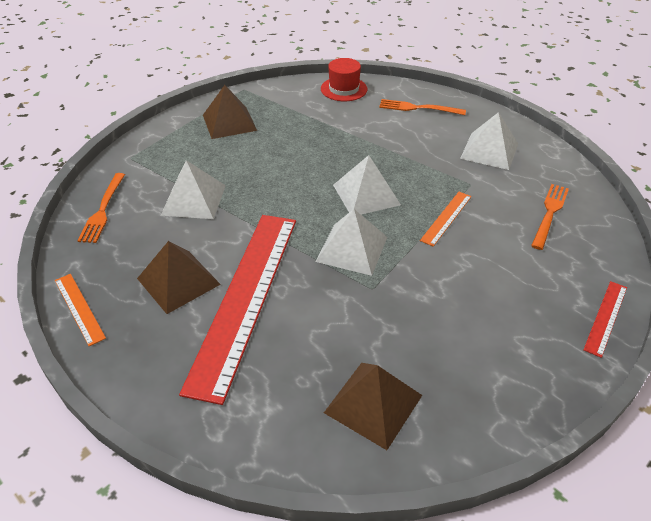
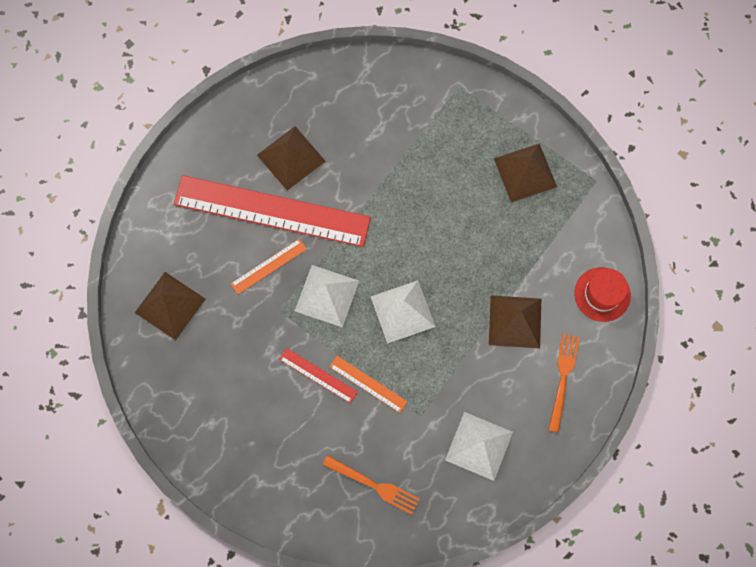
camera: 90 degrees right, 30 degrees up
orange ruler [55,274,106,346] -> orange ruler moved to [231,239,307,294]
orange fork [77,173,125,243] -> none
white pyramid [160,160,226,219] -> none
red ruler [583,281,627,358] -> red ruler moved to [279,348,358,403]
none -> brown pyramid [489,295,541,348]

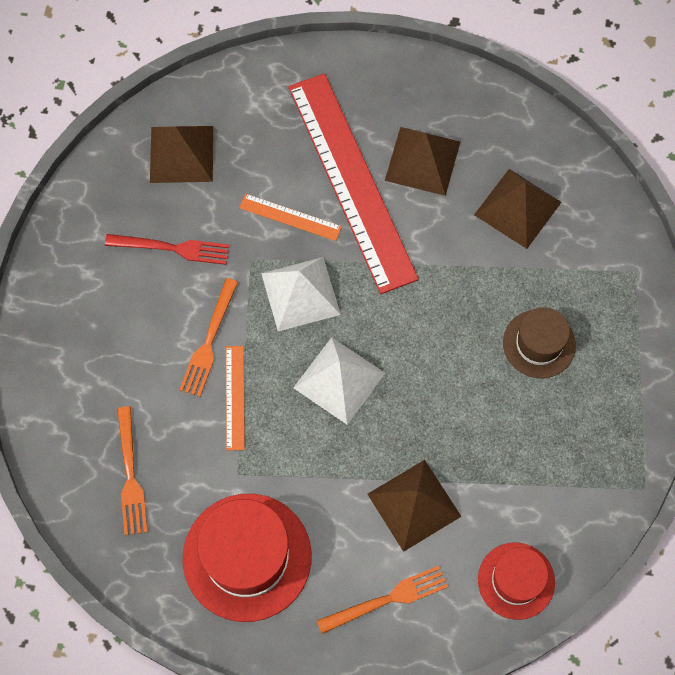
camera: 55 degrees right, 5 degrees down
red ruler [279,348,358,403] -> orange fork [179,278,238,397]
white pyramid [445,412,513,481] -> red hat [183,494,312,622]
brown pyramid [494,143,557,202] -> brown pyramid moved to [474,169,562,249]
none -> red fork [105,234,229,265]
none -> brown hat [503,307,576,378]

